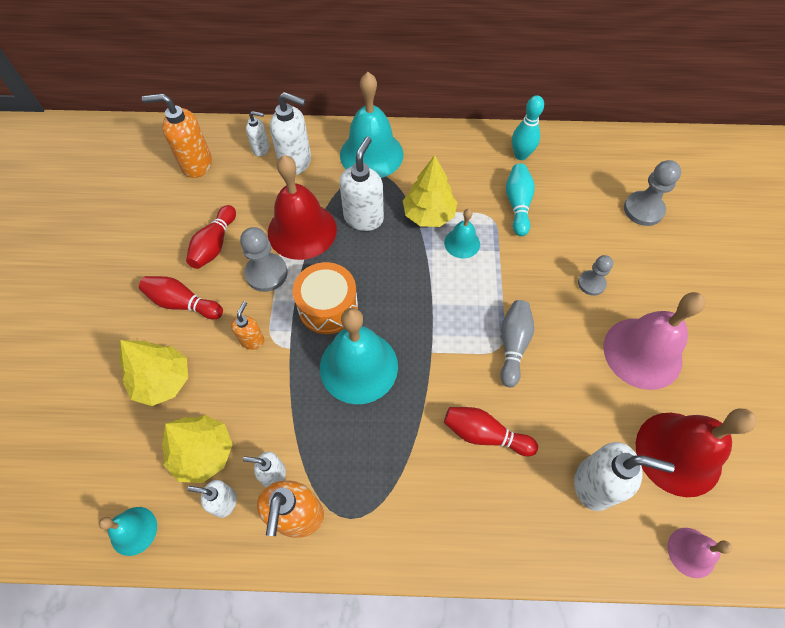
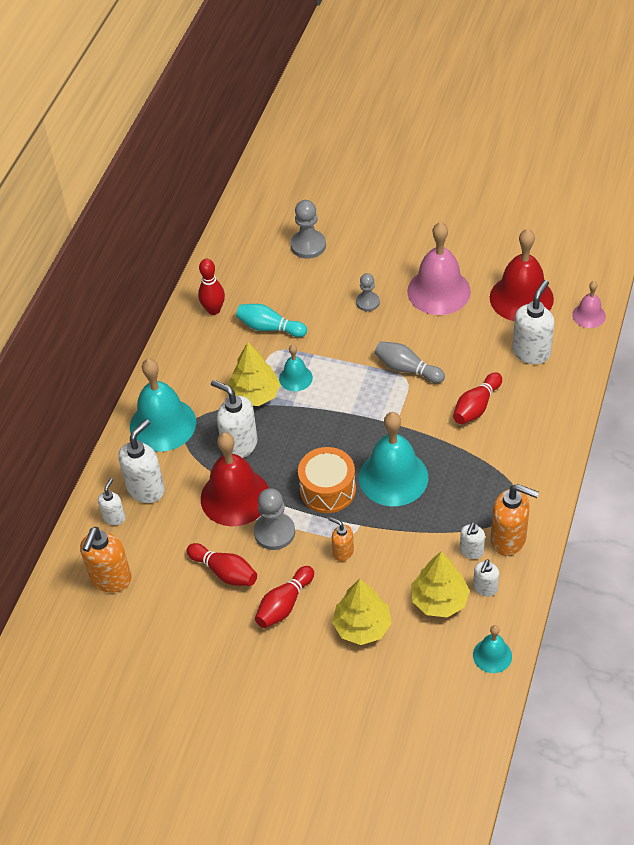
camera: 70 degrees left, 10 degrees down
turquoise bowling pin [512,95,544,160] -> red bowling pin [198,259,225,315]

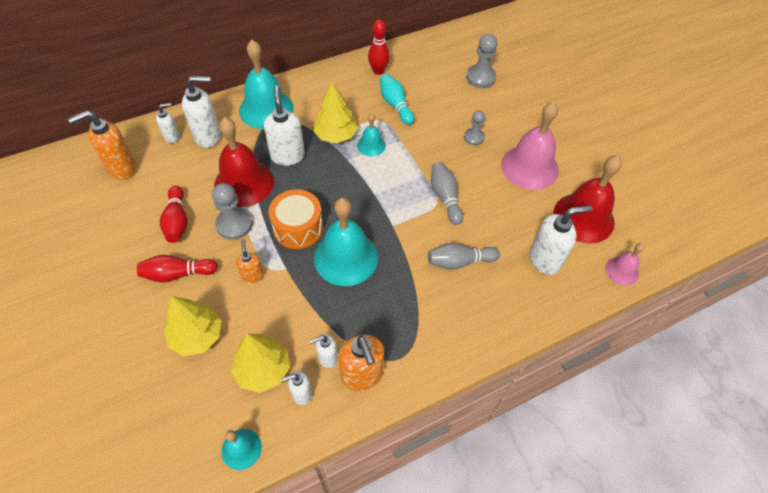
camera: 40 degrees right, 5 degrees up
red bowling pin [453,372,502,424] -> grey bowling pin [428,243,500,270]

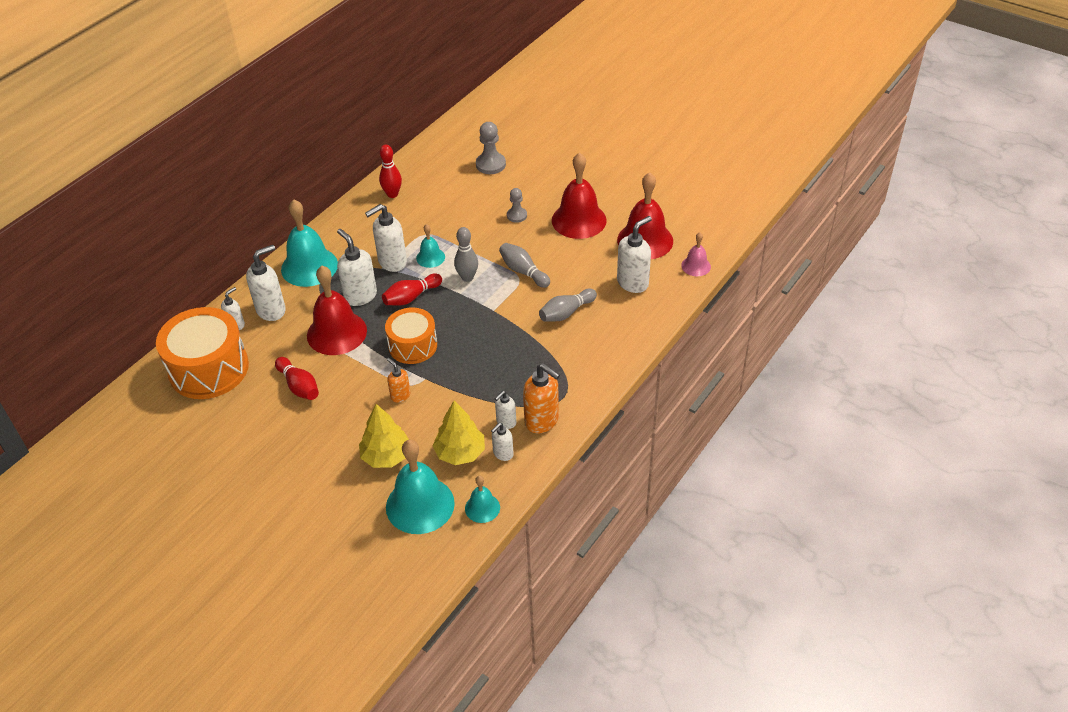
camera: 25 degrees left, 10 degrees down
orange soap dispenser [68,110,136,180] -> orange drum [156,307,249,399]
red bowling pin [137,255,218,283] -> red bowling pin moved to [382,273,442,306]
grey pawn [212,183,253,240] -> none
yellow tree [313,82,358,143] -> white soap dispenser [365,204,407,272]
turquoise bell [314,198,378,286] -> turquoise bell moved to [386,440,455,534]
turquoise bowling pin [380,74,414,125] -> none
pink bell [501,101,559,190] -> red bell [552,152,607,239]
none -> grey bowling pin [454,227,478,282]

